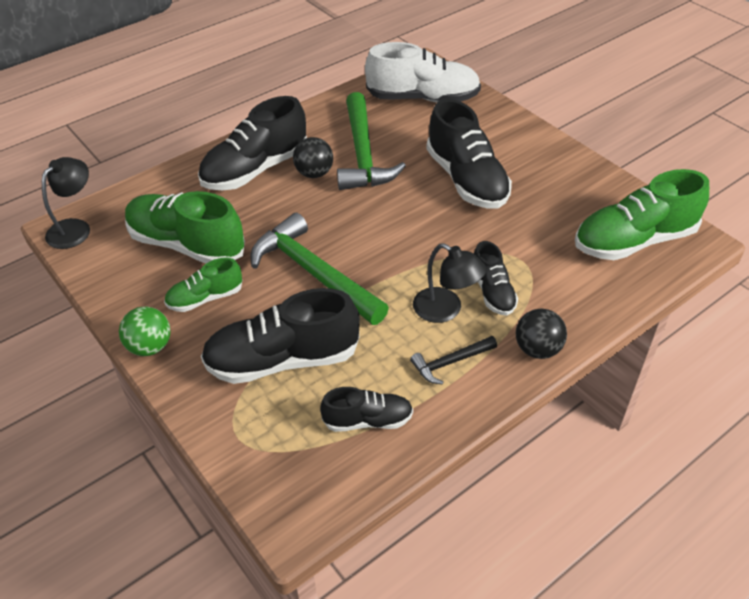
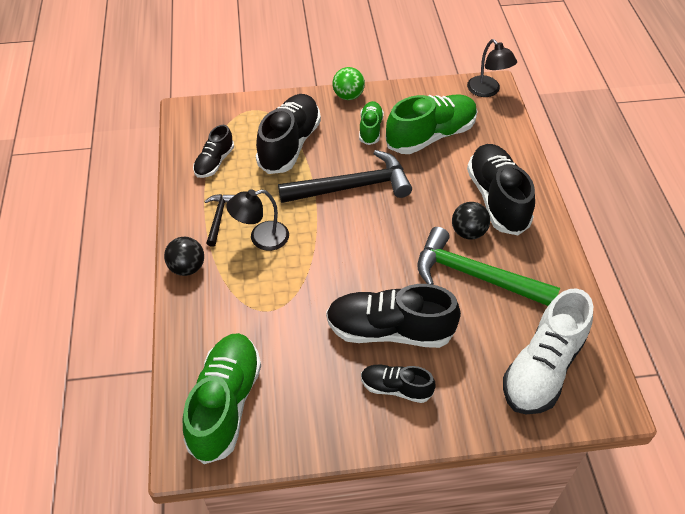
camera: 120 degrees right, 5 degrees up
green hammer [251,213,389,325] -> black hammer [278,150,412,203]
black shoe [474,241,518,316] -> black shoe moved to [361,365,435,403]

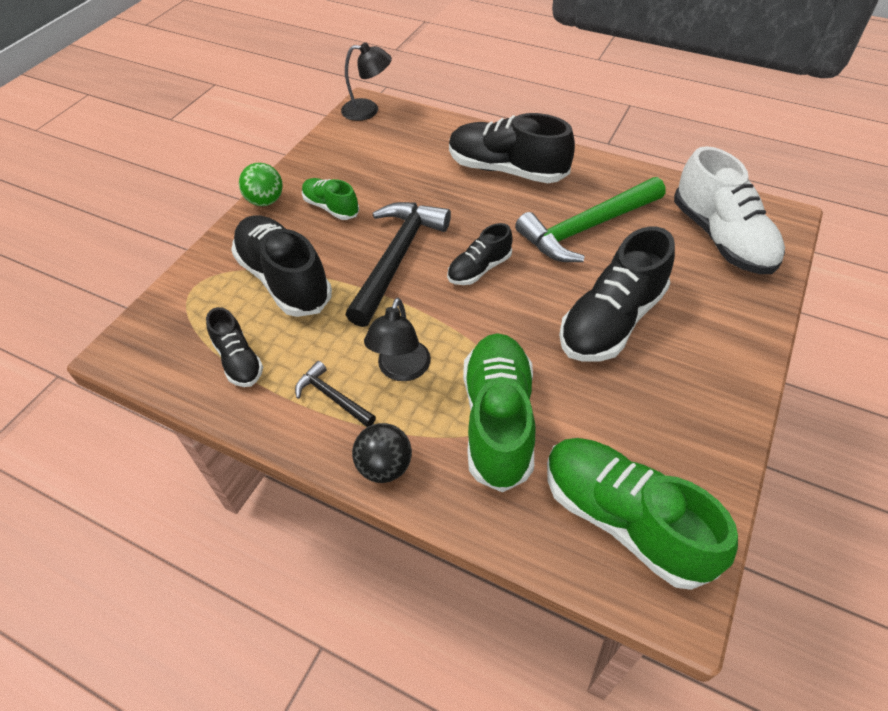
camera: 55 degrees left, 0 degrees up
black shoe [361,365,435,403] -> black shoe moved to [447,223,513,285]
green shoe [386,95,477,154] -> green shoe moved to [463,333,536,492]
black ball [452,202,490,240] -> none

